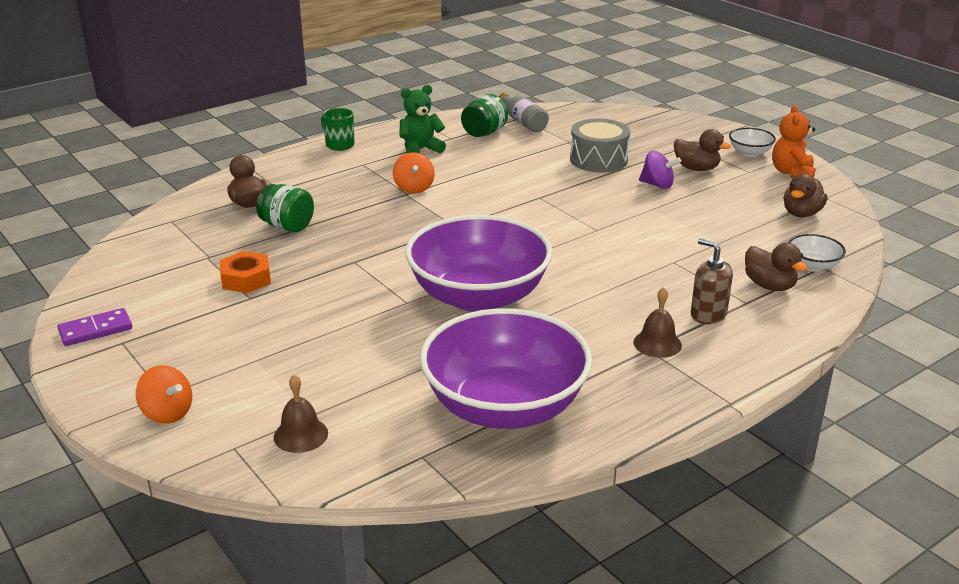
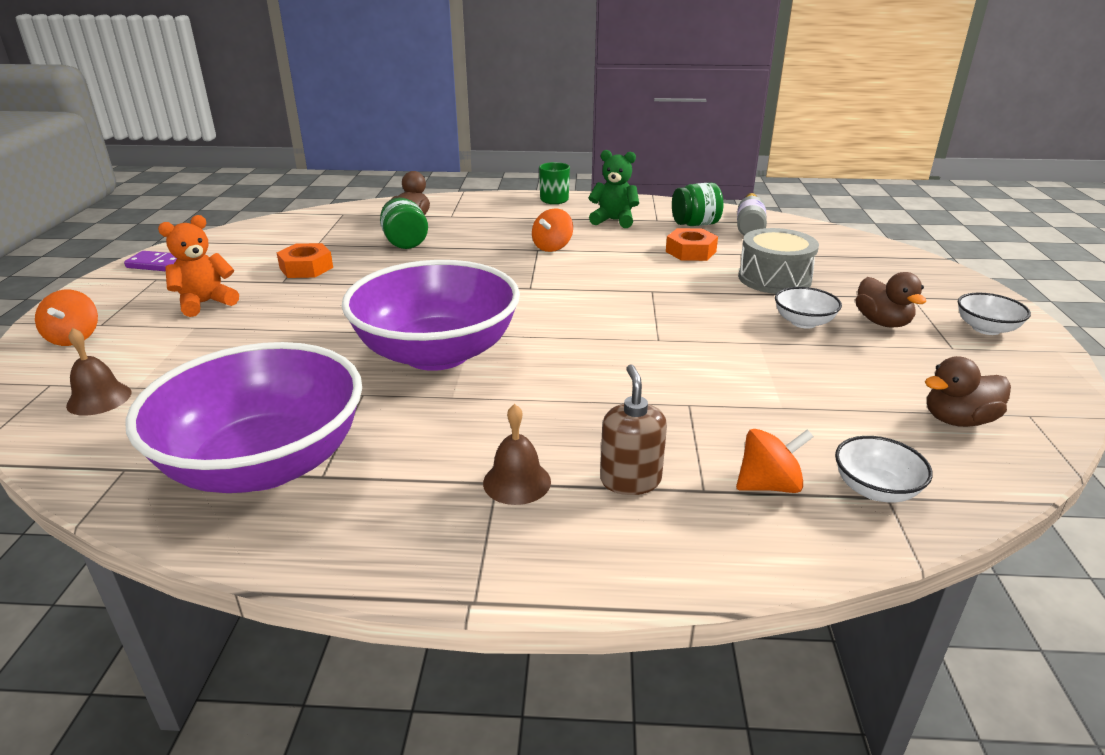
camera: 40 degrees right, 0 degrees up
purple spinning top [639,151,681,189] -> white bowl [775,287,842,329]
brown duck [745,243,808,291] -> orange spinning top [736,429,814,493]
orange teddy bear [772,105,816,178] -> orange teddy bear moved to [158,215,239,317]
none -> orange nut [666,228,718,261]

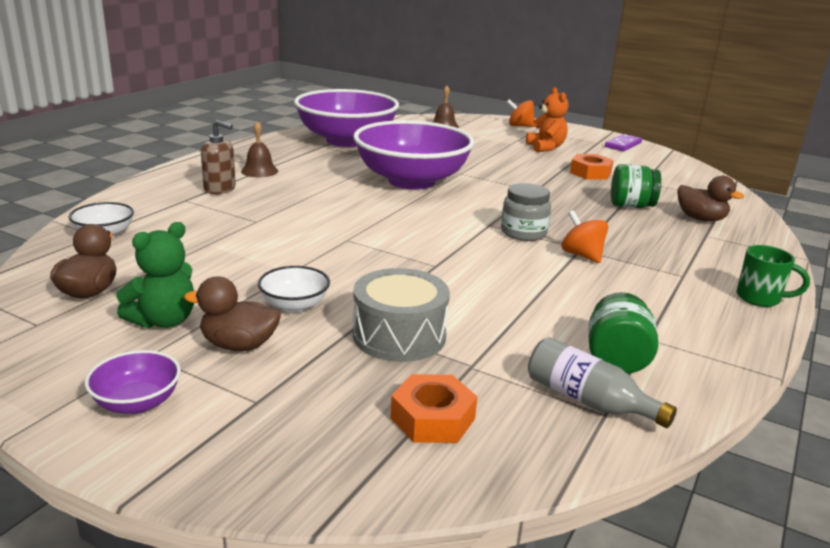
camera: 115 degrees right, 5 degrees down
green teddy bear [588,150,639,228] -> green teddy bear moved to [116,222,194,328]
orange nut [666,228,718,261] -> orange nut moved to [391,374,477,443]
orange spinning top [736,429,814,493] -> none
white bowl [958,293,1031,335] -> purple bowl [85,350,181,414]
none -> grey jar [501,183,551,241]

